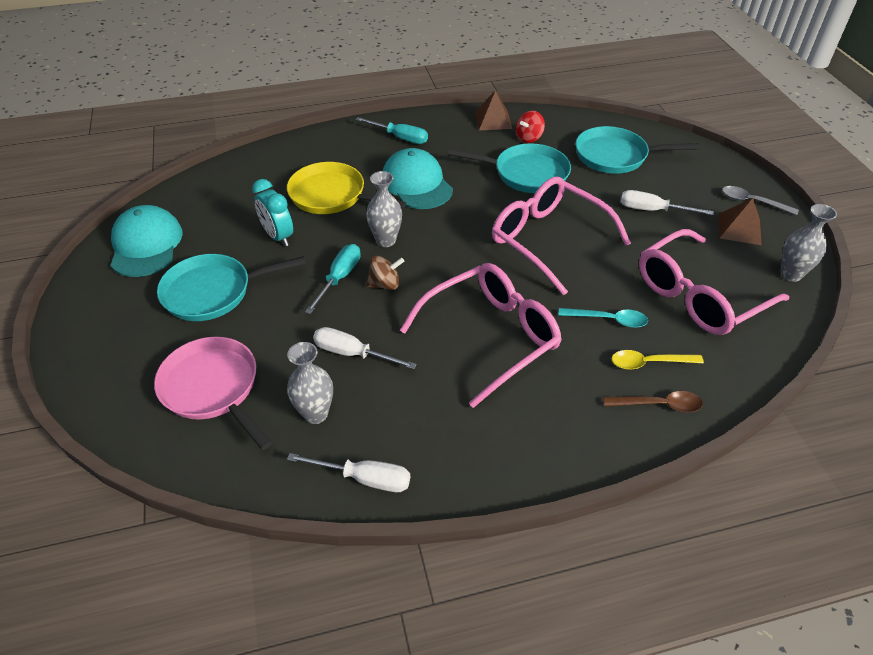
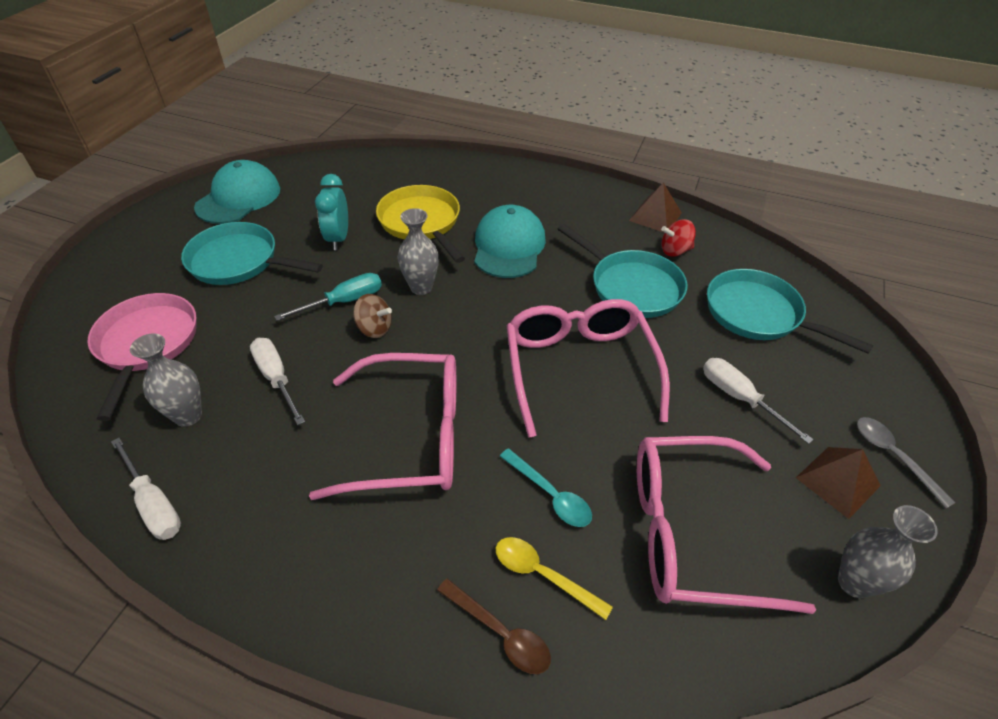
camera: 35 degrees right, 0 degrees up
turquoise screwdriver [355,117,428,144] -> none

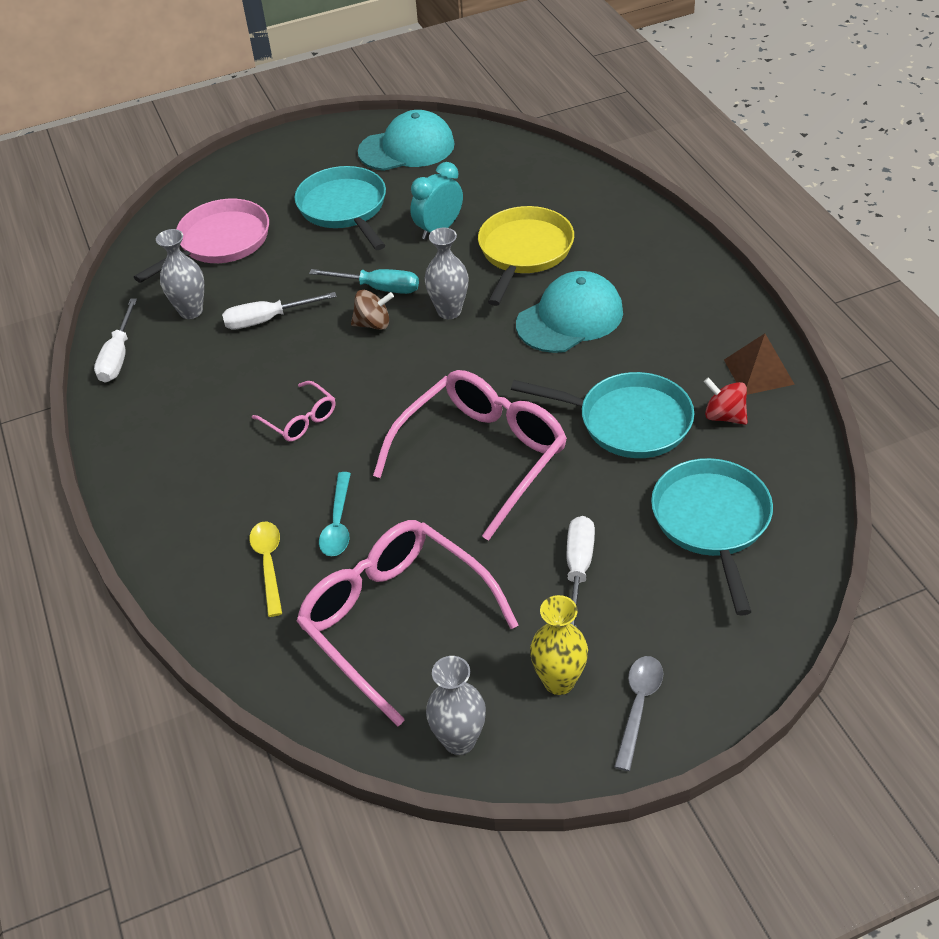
camera: 50 degrees right, 0 degrees up
white screwdriver [250,338,305,425] -> white screwdriver turned 120 degrees counterclockwise [222,292,337,330]
pink glasses [309,353,456,500] -> pink glasses [252,381,336,442], size x0.47
brown spinning top [353,294,392,338] -> brown spinning top turned 75 degrees counterclockwise [351,290,394,330]
brown spoon [437,578,551,674] -> none
turquoise pan [558,224,687,318] -> turquoise pan turned 75 degrees counterclockwise [511,372,694,458]
brown pyramid [796,447,881,519] -> yellow vase [530,595,588,695]

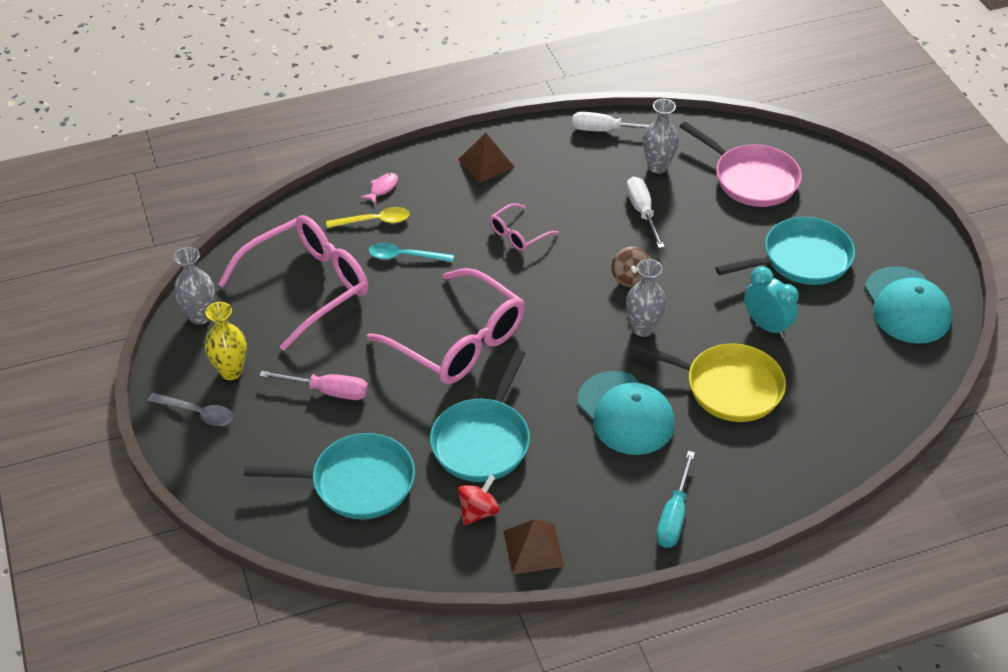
camera: 90 degrees right, 0 degrees up
turquoise screwdriver [309,269,419,294] -> turquoise screwdriver moved to [656,451,695,548]
white screwdriver [567,516,595,627] -> pink screwdriver [259,371,368,400]
none -> pink fish [361,173,398,203]
none -> brown pyramid [458,133,515,183]

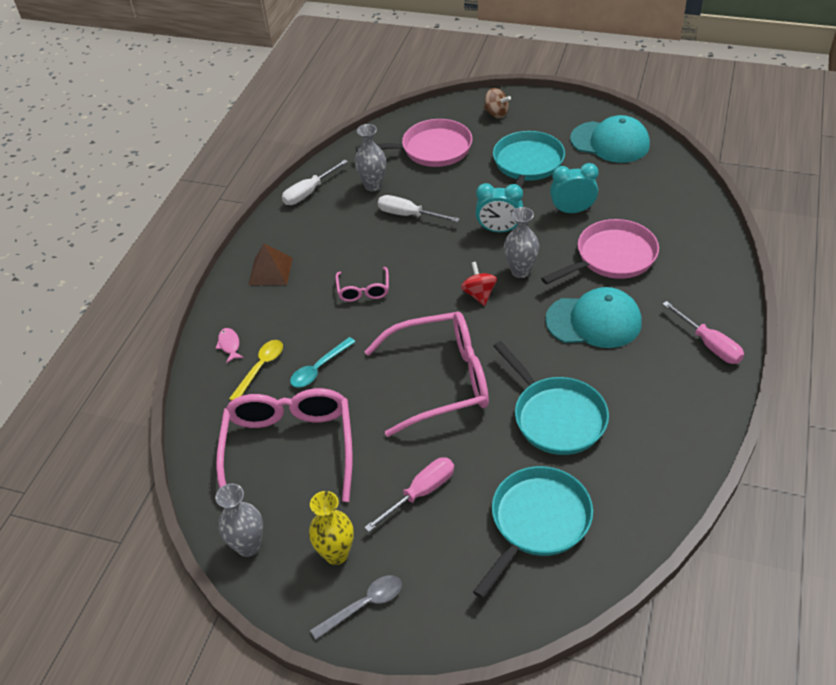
camera: 50 degrees left, 0 degrees up
red spinning top [458,475,500,525] -> red spinning top moved to [461,262,497,306]
brown pyramid [503,519,564,574] -> none
brown spinning top [611,246,651,287] -> brown spinning top moved to [483,88,511,118]
yellow pan [629,342,786,422] -> pink pan [541,219,659,285]
turquoise screwdriver [656,451,695,548] -> pink screwdriver [663,301,744,364]
none -> turquoise clock [476,183,523,232]

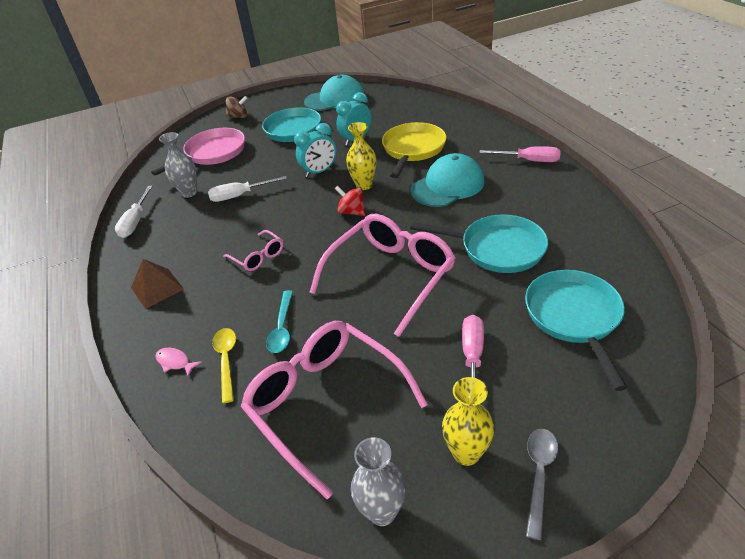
camera: 40 degrees left, 5 degrees down
grey vase [504,207,539,278] -> yellow vase [346,122,377,190]
pink pan [541,219,659,285] -> yellow pan [382,122,447,178]

